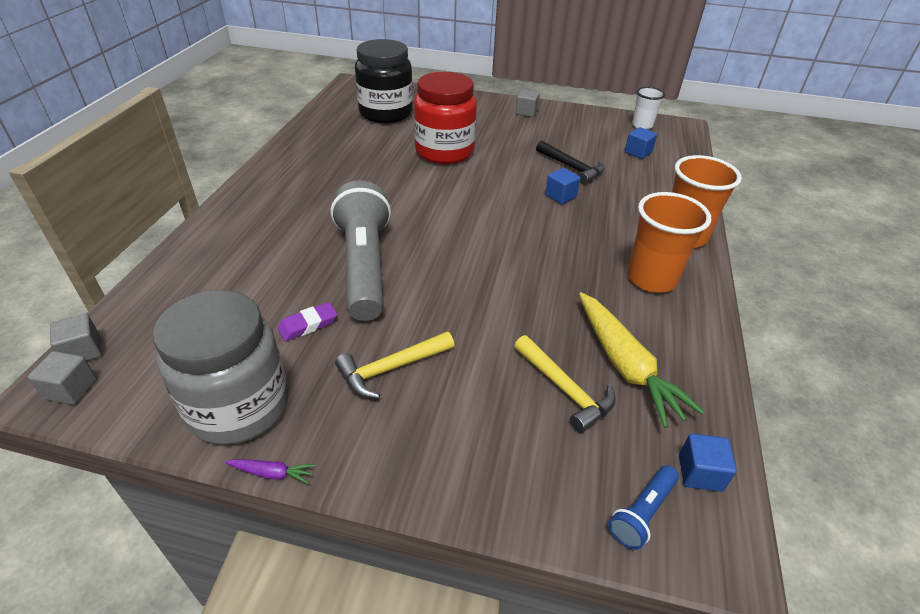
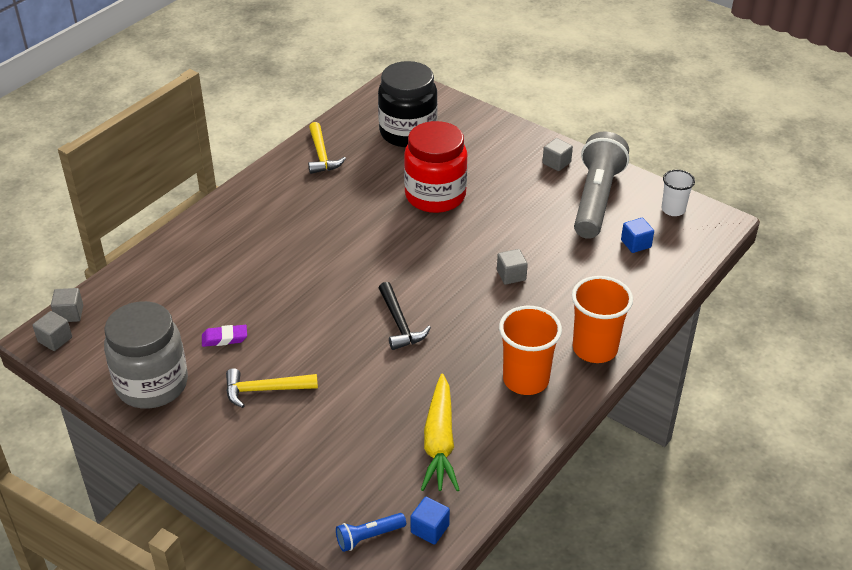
camera: 25 degrees right, 0 degrees up
purple carrot [225,459,315,484] -> none
grey flashlight [331,180,391,321] -> grey flashlight moved to [574,131,629,239]
yellow hammer [514,335,616,433] -> yellow hammer moved to [308,122,346,174]
black hammer [536,141,605,184] -> black hammer moved to [379,282,431,350]
blue cube [545,168,581,204] -> grey cube [497,249,528,285]

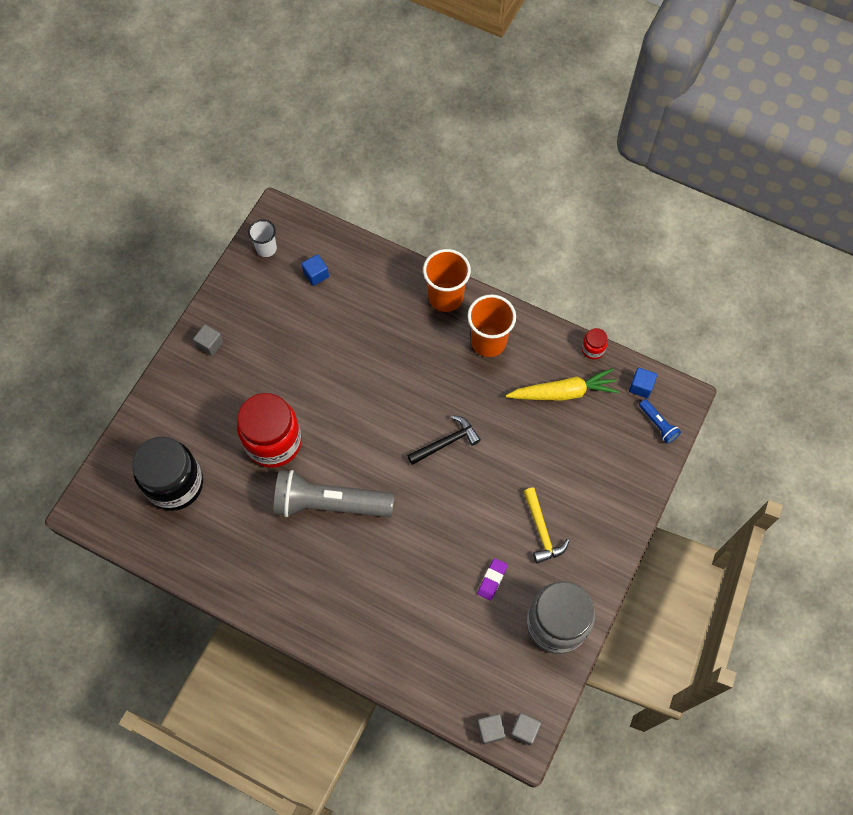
camera: 100 degrees left, 25 degrees up
purple eraser [202,325,247,347] -> purple eraser turned 45 degrees clockwise [477,558,508,601]
yellow hammer [308,122,346,174] -> none
grey cube [497,249,528,285] -> none
grey flashlight [574,131,629,239] -> grey flashlight moved to [273,470,394,517]
none -> red jar [582,328,608,359]

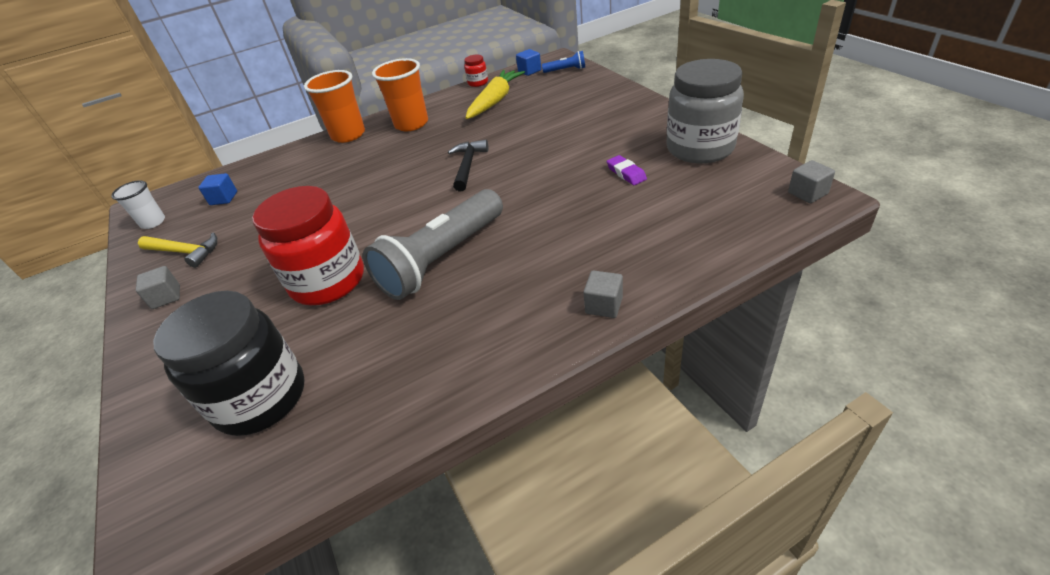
camera: 50 degrees left, 25 degrees down
grey cube [477,714,506,744] -> grey cube moved to [583,270,623,318]
yellow hammer [523,488,569,564] -> yellow hammer moved to [138,233,217,268]

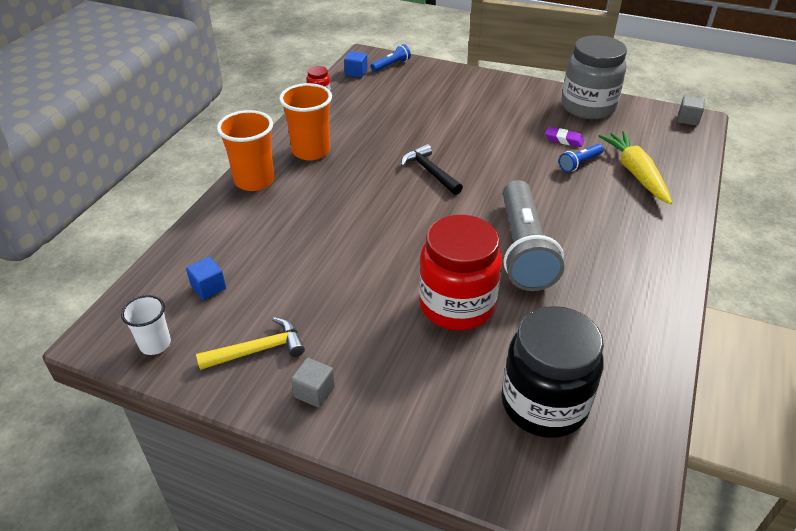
camera: 45 degrees left, 0 degrees up
yellow carrot [466,70,525,119] -> yellow carrot moved to [599,131,672,204]
grey cube [583,270,623,318] -> none
none -> blue flashlight [559,144,603,172]

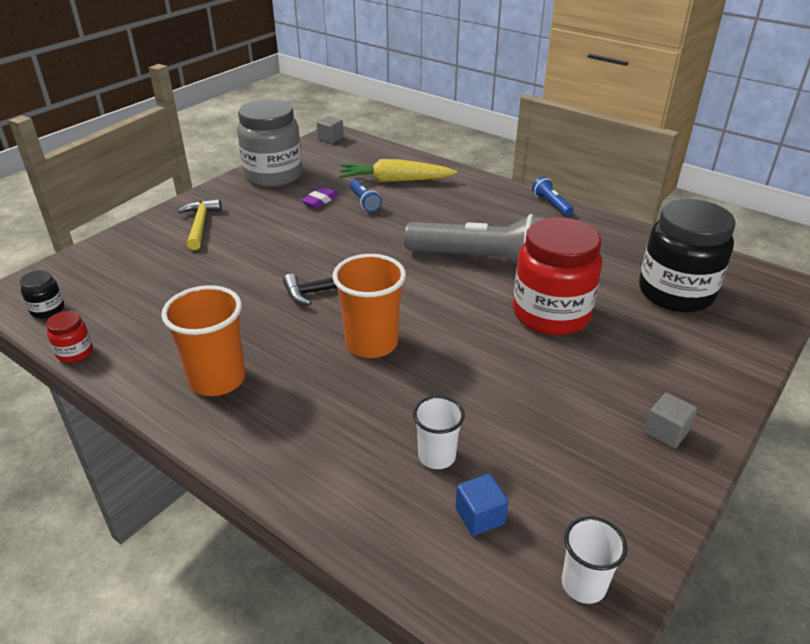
camera: 75 degrees left, 5 degrees down
yellow hammer [196,317,305,370] -> yellow hammer moved to [178,199,221,250]
orange cup [217,110,275,191] -> orange cup moved to [332,254,406,358]
blue cube [344,51,368,78] -> black jar [20,270,64,319]
blue flashlight [371,44,411,72] -> blue flashlight moved to [532,176,574,217]
none -> white cup [413,395,465,469]

